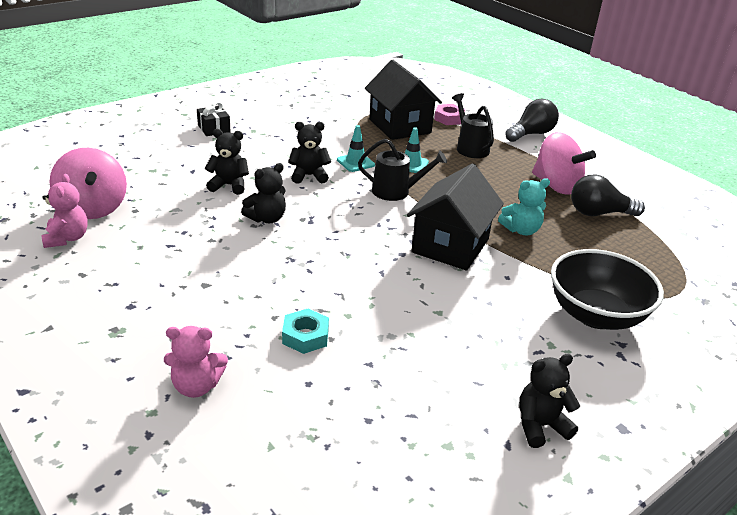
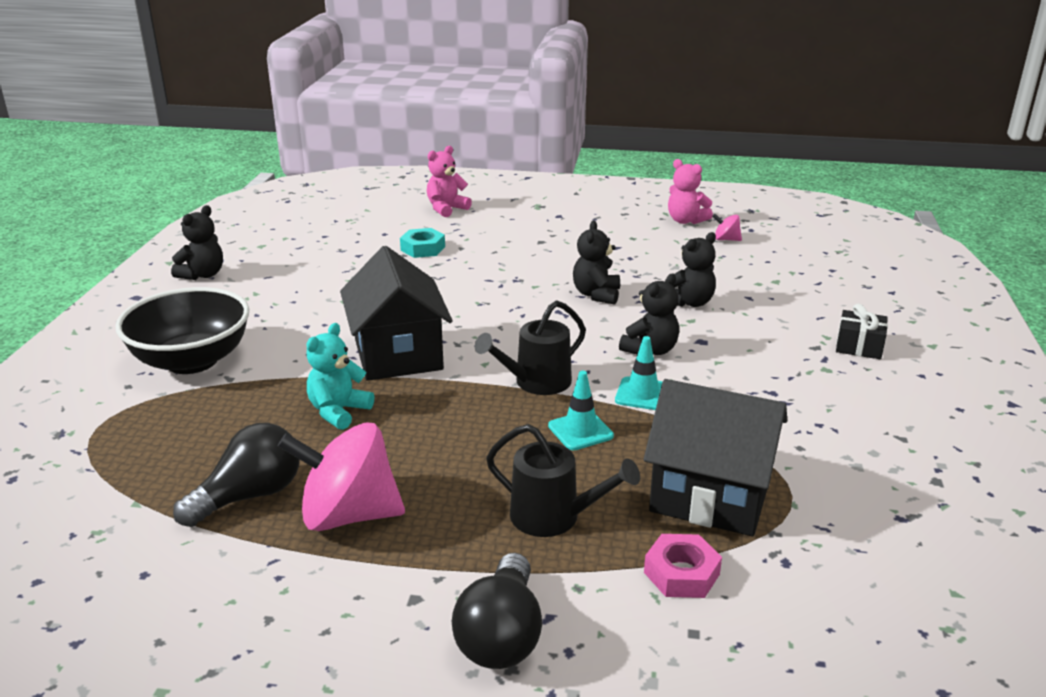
camera: 140 degrees right, 5 degrees down
pink spinning top [50,148,127,219] -> pink spinning top [712,214,742,241], size x0.43

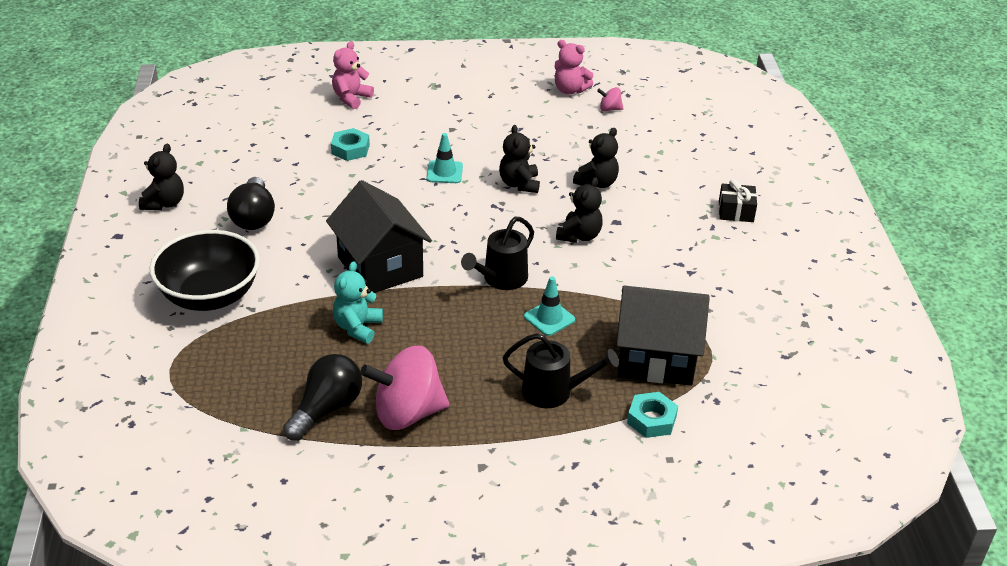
camera: 15 degrees left, 10 degrees up
black light bulb [452,553,542,669] -> black light bulb moved to [227,177,275,230]
turquoise traffic cone [615,336,663,410] -> turquoise traffic cone moved to [426,133,463,183]
pink nut [644,534,722,598] -> turquoise nut [627,392,678,438]

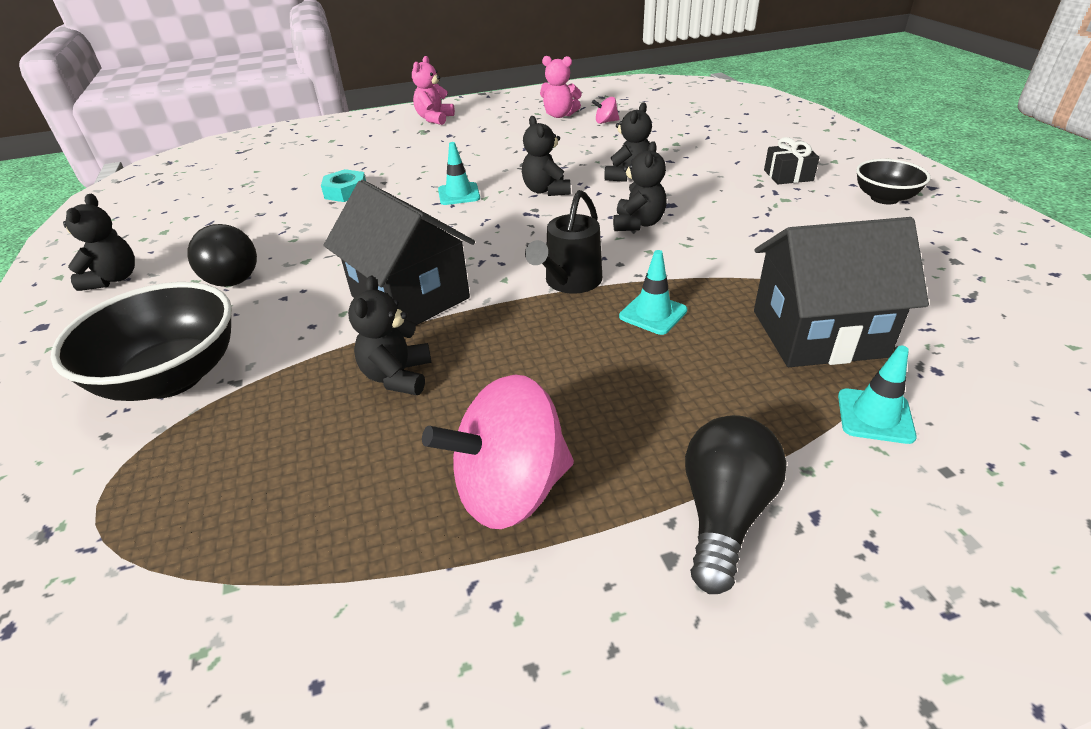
camera: 10 degrees left, 0 degrees up
black light bulb [283,354,362,441] -> black light bulb moved to [685,415,787,594]
pink teddy bear [332,41,374,109] -> pink teddy bear moved to [412,56,455,125]
turquoise teddy bear [333,261,383,344] -> black teddy bear [348,276,431,395]
black watering can [503,333,619,408] -> none
turquoise nut [627,392,678,438] -> turquoise traffic cone [838,346,917,444]
none -> black bowl [856,159,931,204]

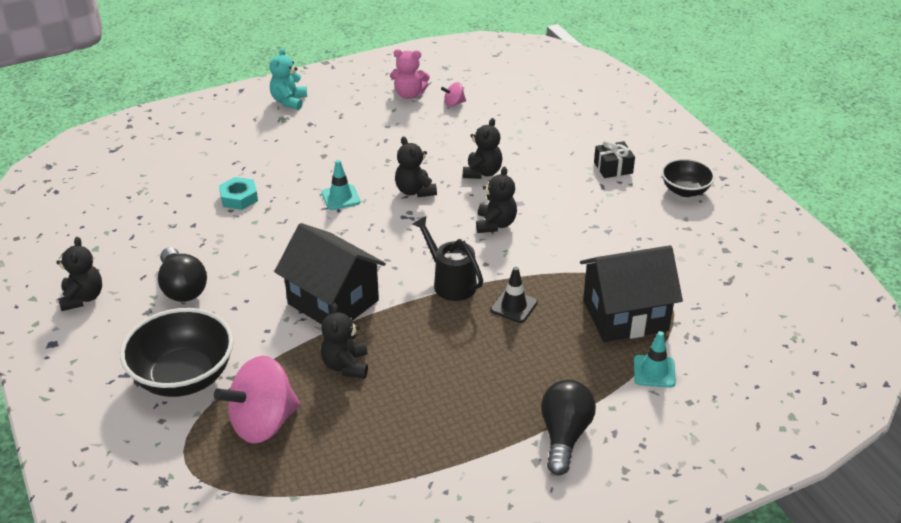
camera: 10 degrees left, 0 degrees up
pink teddy bear [412,56,455,125] -> turquoise teddy bear [270,48,307,110]
pink spinning top [422,374,574,529] -> pink spinning top moved to [214,356,300,444]
black watering can [525,190,602,294] -> black watering can turned 120 degrees clockwise [413,216,483,301]
turquoise traffic cone [619,250,687,335] -> black traffic cone [490,267,538,323]

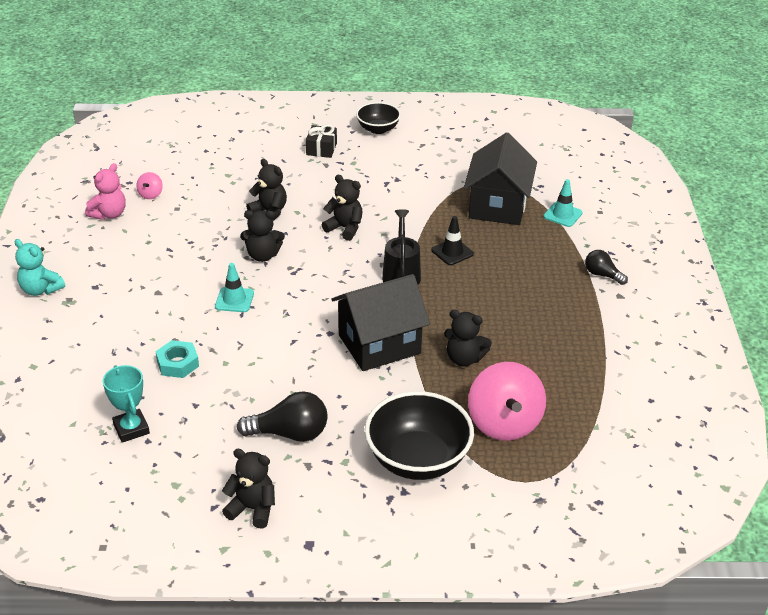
camera: 65 degrees left, 0 degrees up
black watering can [413,216,483,301] -> black watering can turned 105 degrees clockwise [382,209,421,285]
black light bulb [541,380,596,475] -> black light bulb [585,250,628,285], size x0.61
none -> turquoise trophy [103,365,150,443]

